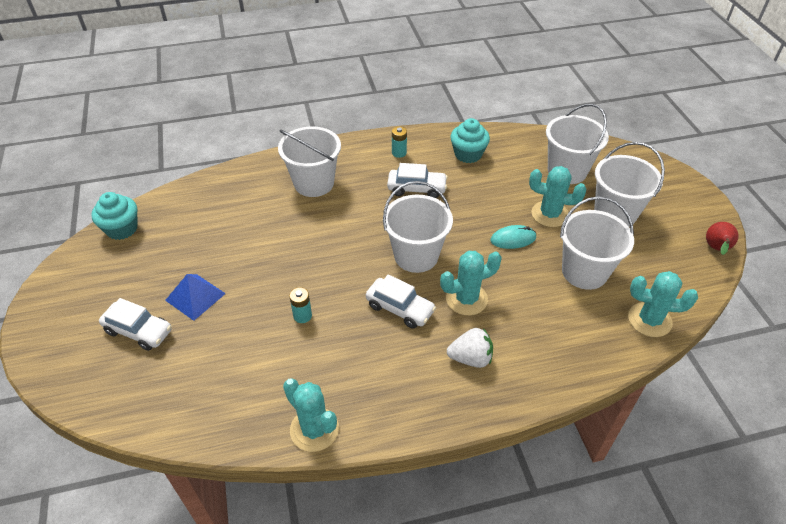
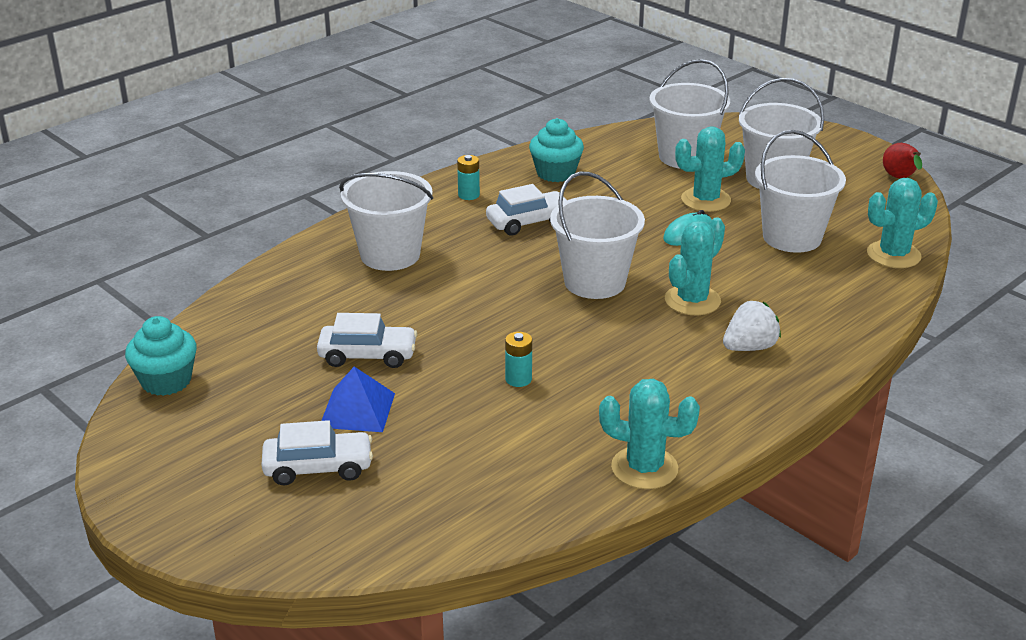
camera: 30 degrees left, 15 degrees down
white car [366,274,436,329] -> white car moved to [317,313,417,368]

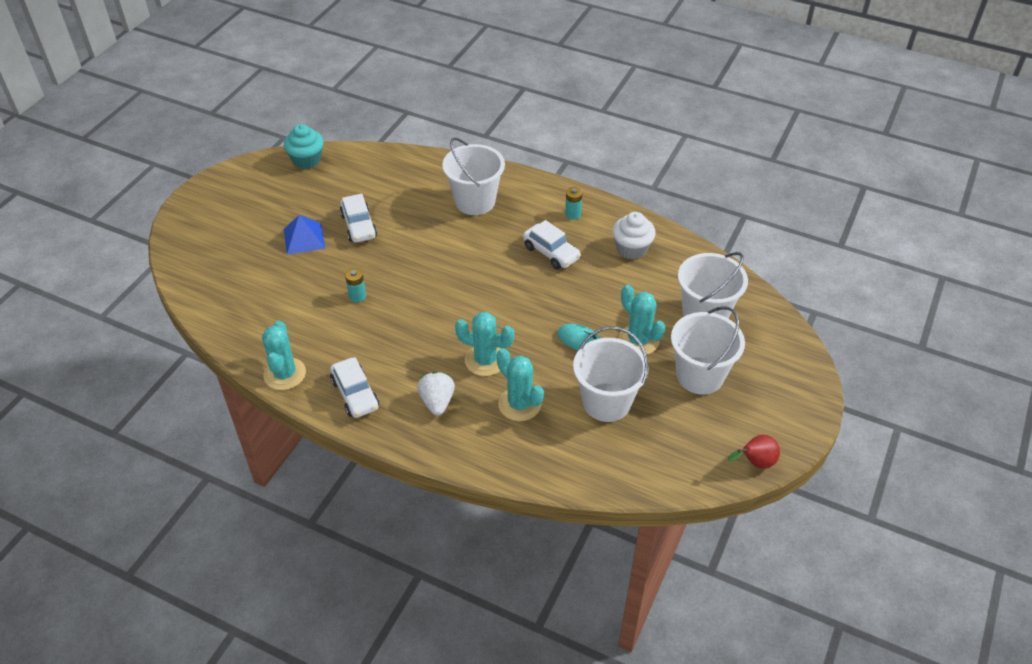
camera: 70 degrees right, 15 degrees up
white car [261,420,373,485] -> white car moved to [330,357,379,418]
turquoise cupcake [529,118,584,182] -> white cupcake [612,212,656,259]
white bucket [550,172,645,299] -> none
white strawberry [723,301,781,351] -> white strawberry turned 135 degrees counterclockwise [417,372,455,416]
turquoise cactus [867,178,938,268] -> turquoise cactus moved to [496,348,544,421]

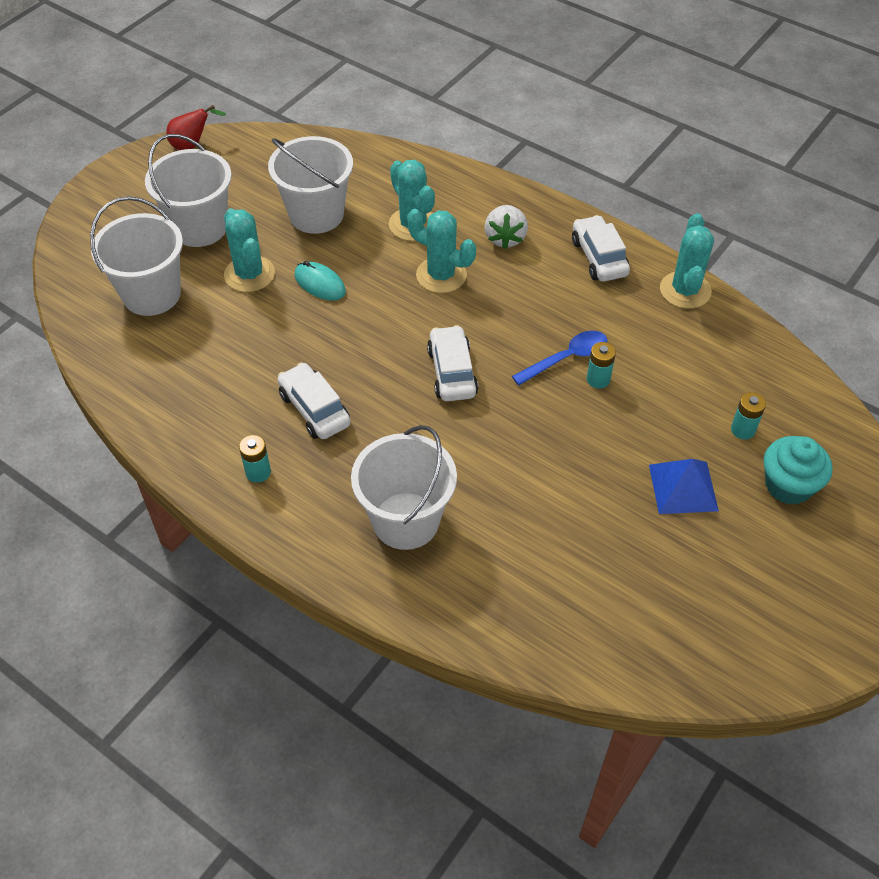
camera: 170 degrees left, 5 degrees up
turquoise cupcake [284,124,324,169] -> turquoise cupcake moved to [764,436,832,505]
white car [340,194,377,243] -> white car moved to [427,325,478,401]
white cupcake [612,212,656,259] -> none
none -> blue spoon [512,331,607,385]
none -> turquoise battery [731,392,766,440]

